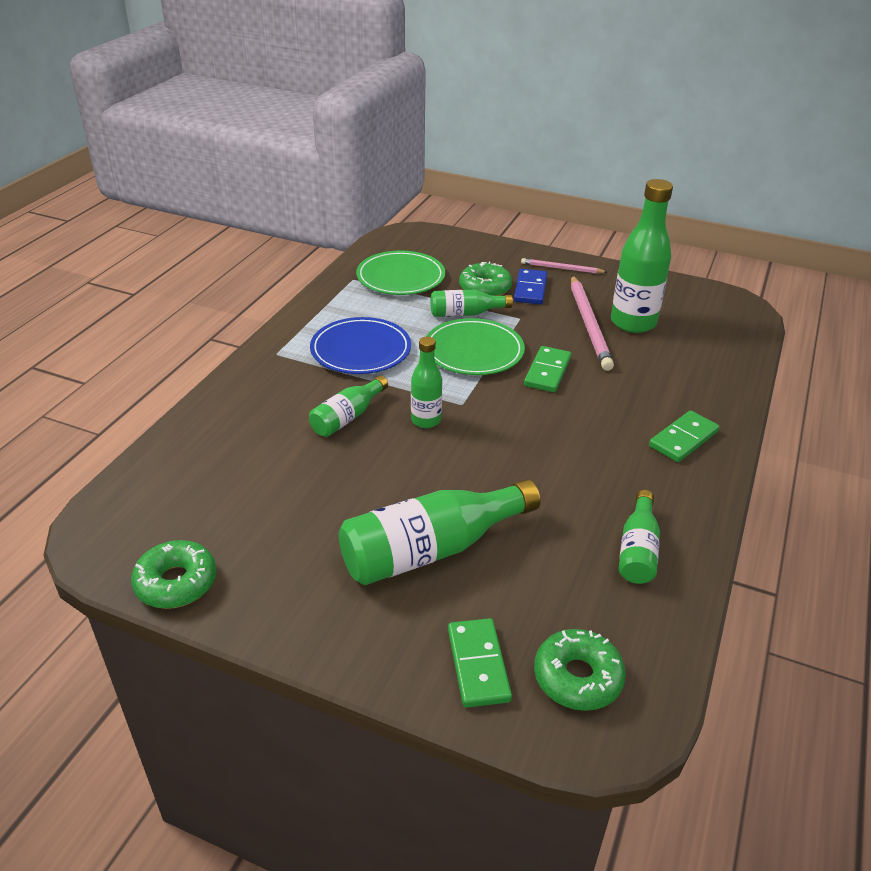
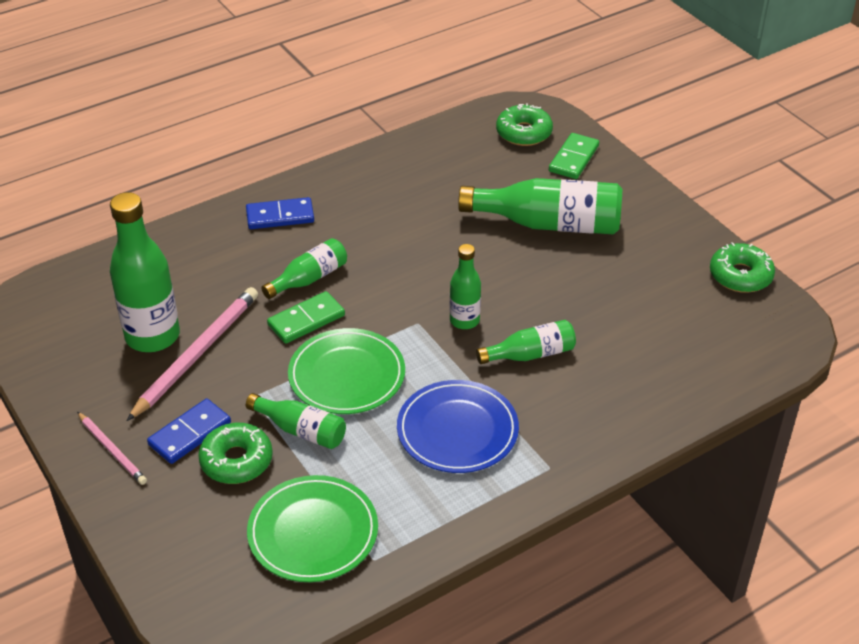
camera: 145 degrees left, 5 degrees up
green bottle [619,490,660,584] -> green bottle moved to [261,238,347,299]
green domino [649,410,719,462] -> blue domino [246,197,314,229]

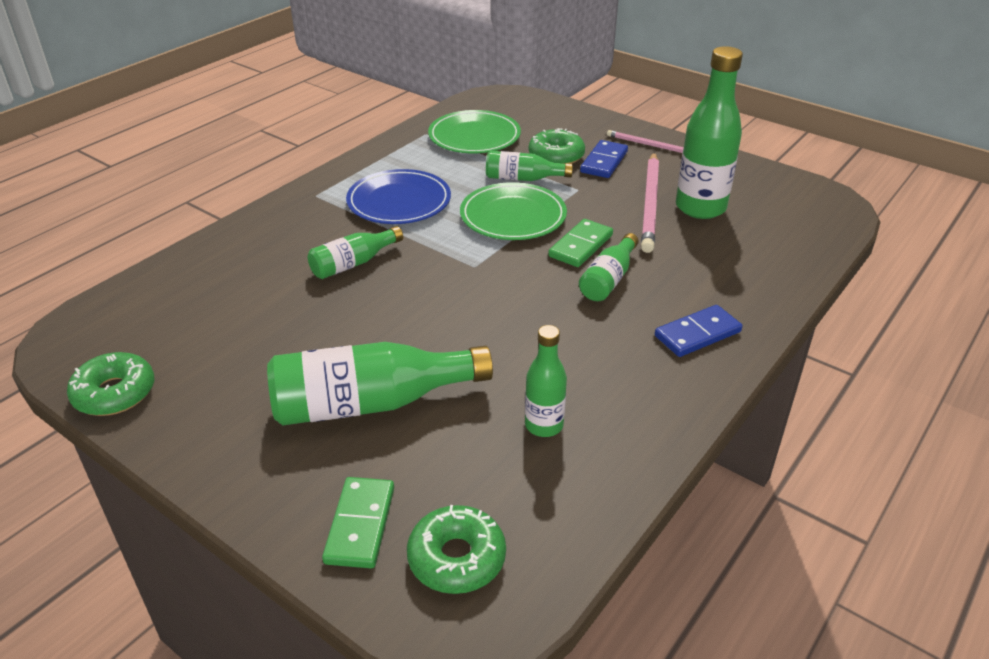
camera: 160 degrees right, 5 degrees down
green bottle [449,244,481,329] -> green bottle moved to [525,325,567,437]

